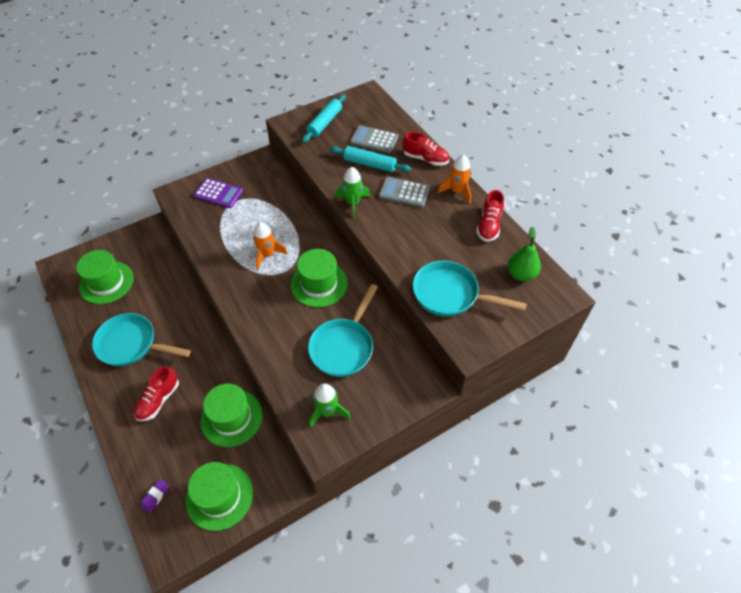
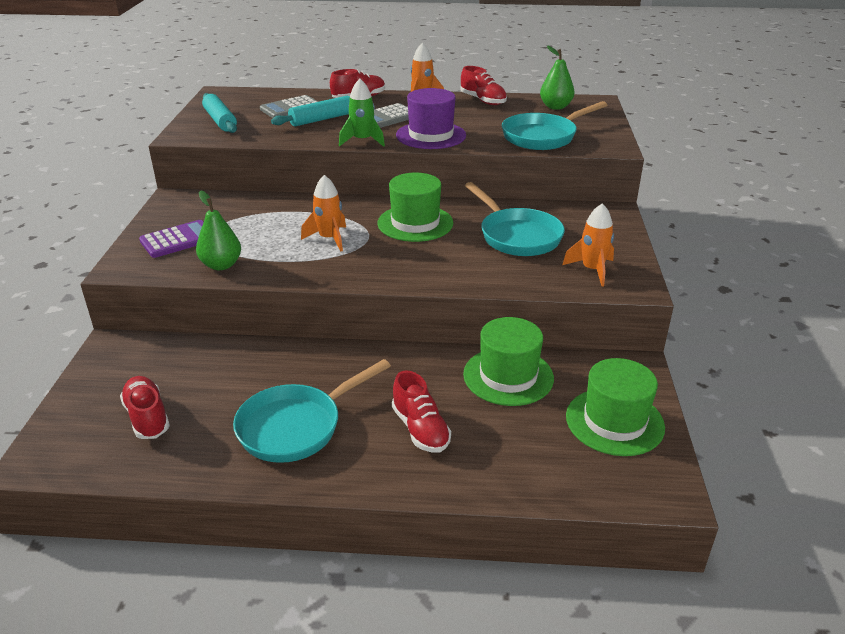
camera: 55 degrees left, 20 degrees down
green hat [76,250,134,304] -> red shoe [120,376,170,439]
purple eraser [140,479,169,513] -> none
green rocket [309,384,351,428] -> orange rocket [562,203,614,287]
none -> green pear [196,190,241,270]
none -> purple hat [396,88,466,149]

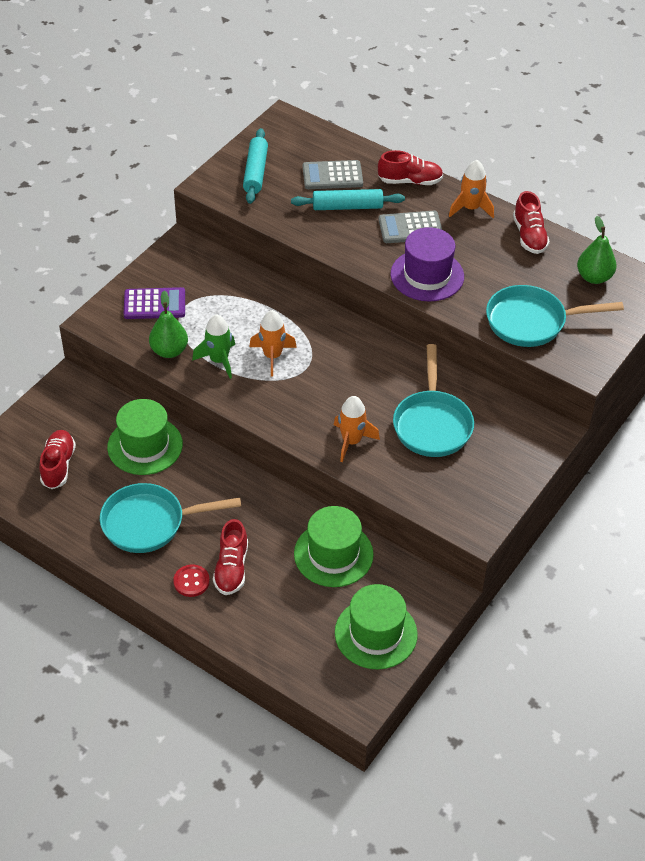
camera: 30 degrees right, 15 degrees up
green rocket [339,79,385,147] -> green rocket moved to [192,314,235,379]
green hat [377,173,453,242] -> green hat moved to [107,399,183,475]
orange rocket [562,203,614,287] -> orange rocket moved to [334,396,380,462]
none -> red button [173,564,210,597]

